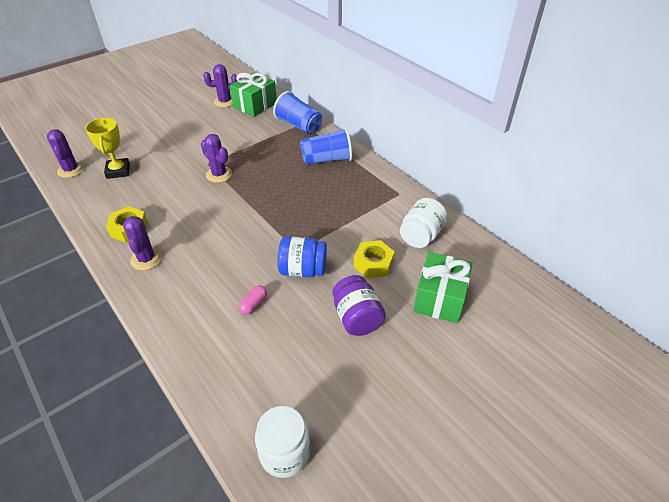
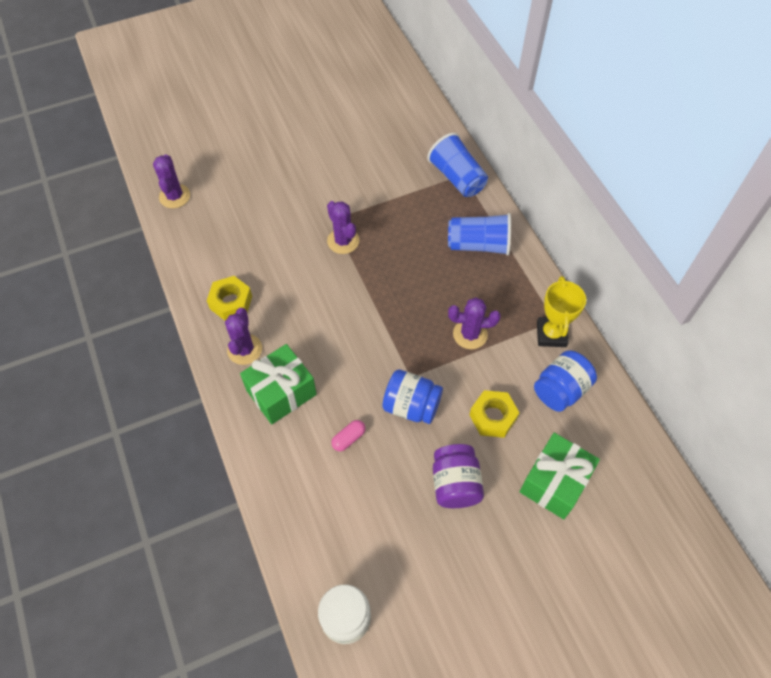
camera: 15 degrees right, 15 degrees up
yellow trophy [85,118,130,179] -> yellow trophy moved to [537,276,586,347]
purple cactus [203,64,237,108] -> purple cactus moved to [448,297,501,349]
green gift [230,72,277,117] -> green gift moved to [240,344,317,424]
white jar [400,198,447,248] -> blue jar [534,350,597,412]

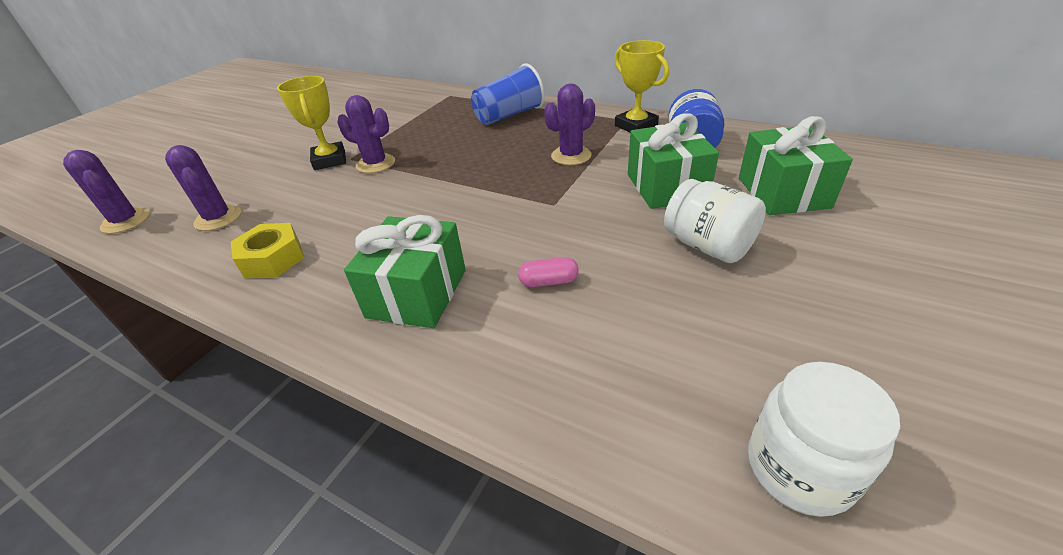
camera: 35 degrees left, 20 degrees down
purple cactus [225,308,262,365] -> purple cactus moved to [165,145,241,231]
pink capsule [331,420,366,451] -> pink capsule turned 75 degrees clockwise [518,257,579,287]
blue jar [382,369,443,424] -> none
blue cup [427,133,488,197] -> none
purple jar [433,444,484,508] -> white jar [664,179,766,263]
yellow nut [470,390,519,438] -> green gift [628,113,719,209]
none -> yellow trophy [277,76,346,170]

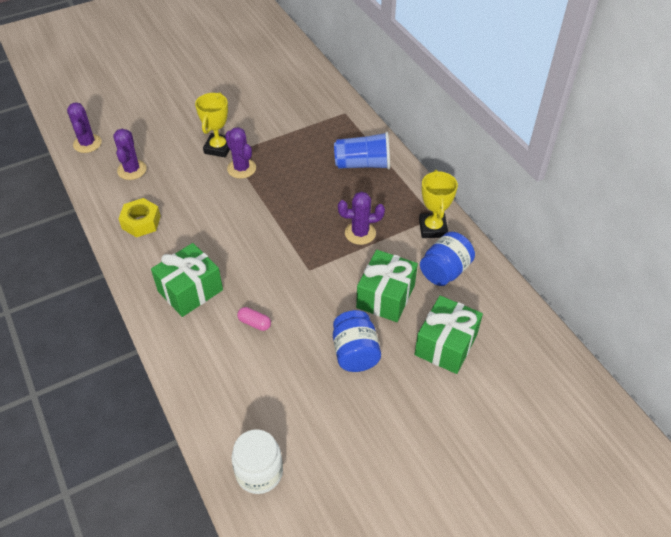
camera: 30 degrees right, 10 degrees up
white jar [664,179,766,263] -> blue jar [333,310,381,372]

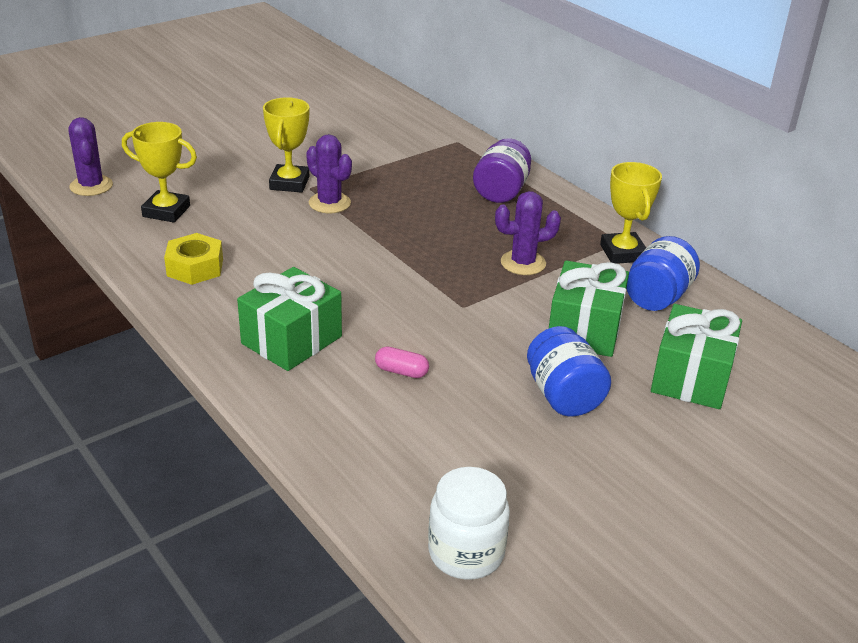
camera: 10 degrees left, 15 degrees down
purple cactus [113,129,147,180] -> yellow trophy [122,122,197,223]
blue cup [334,131,390,170] -> purple jar [473,138,531,203]

